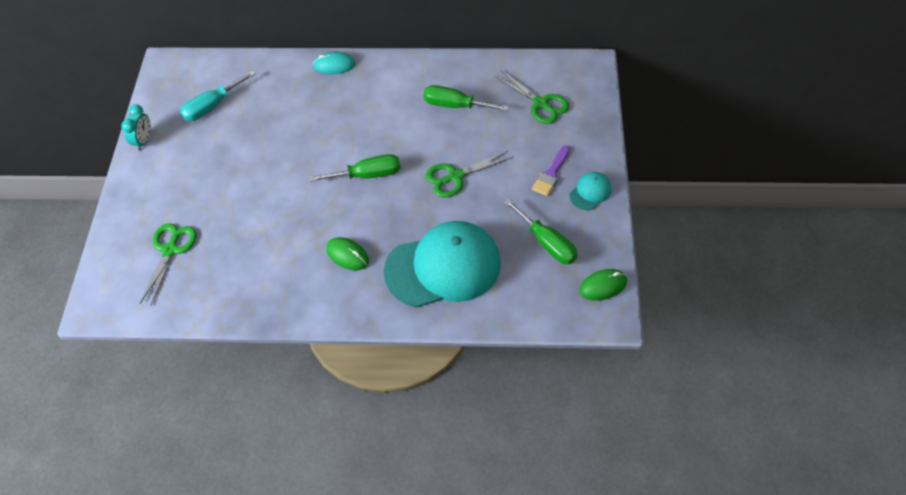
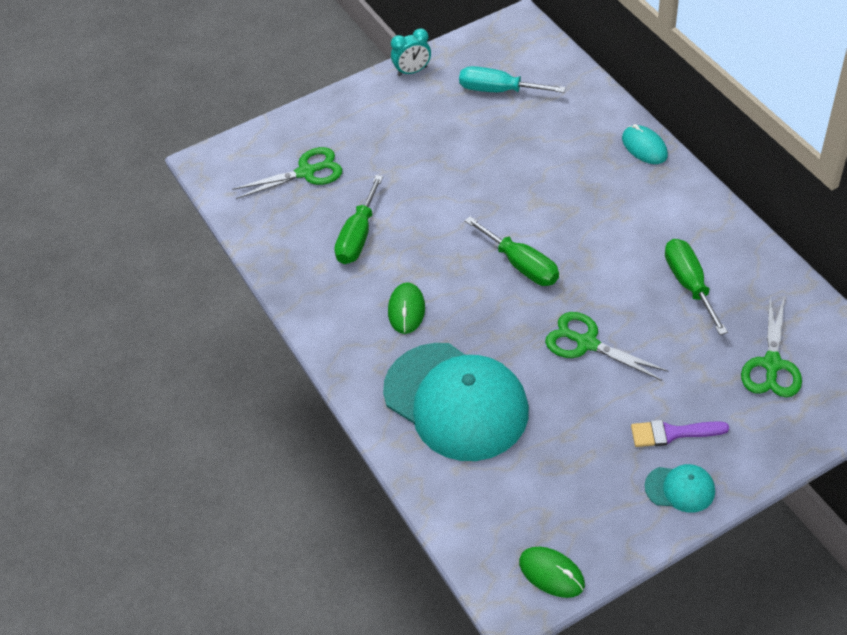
camera: 60 degrees right, 5 degrees down
green screwdriver [504,198,577,264] -> green screwdriver moved to [334,175,383,264]

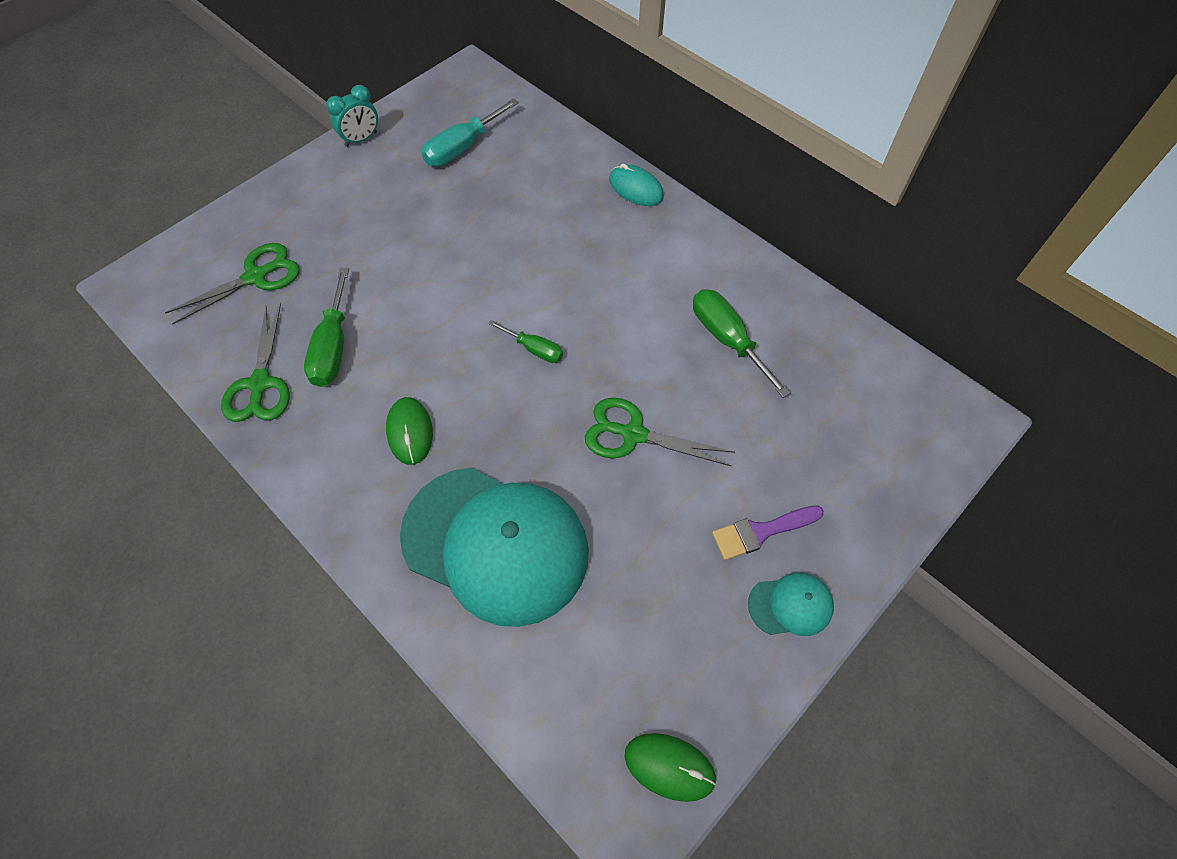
camera: 20 degrees left, 10 degrees up
turquoise screwdriver [459,66,566,93] -> turquoise screwdriver turned 45 degrees counterclockwise [421,98,519,166]
green screwdriver [465,216,559,286] -> green screwdriver [488,320,563,363], size x0.60
green scissors [741,298,802,397] -> green scissors moved to [221,303,290,422]

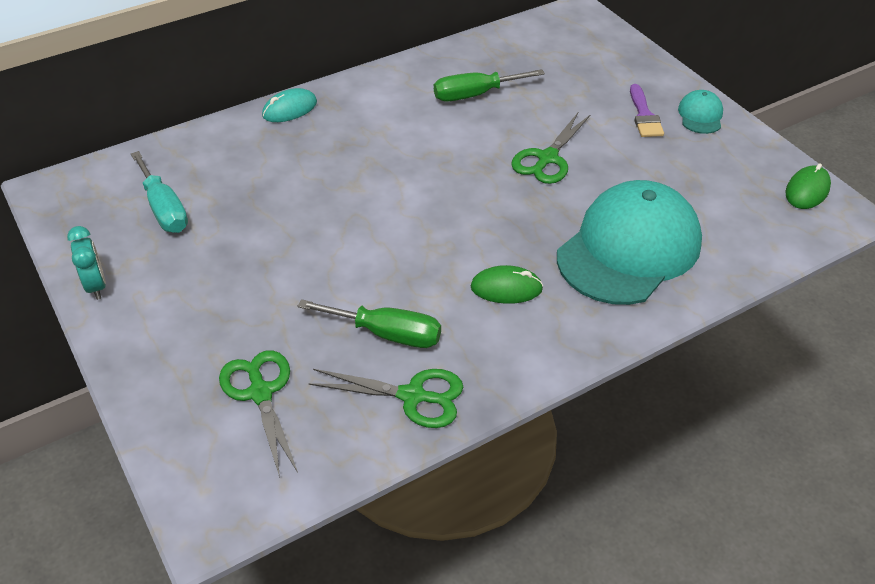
camera: 75 degrees left, 15 degrees down
green screwdriver [488,320,563,363] -> none

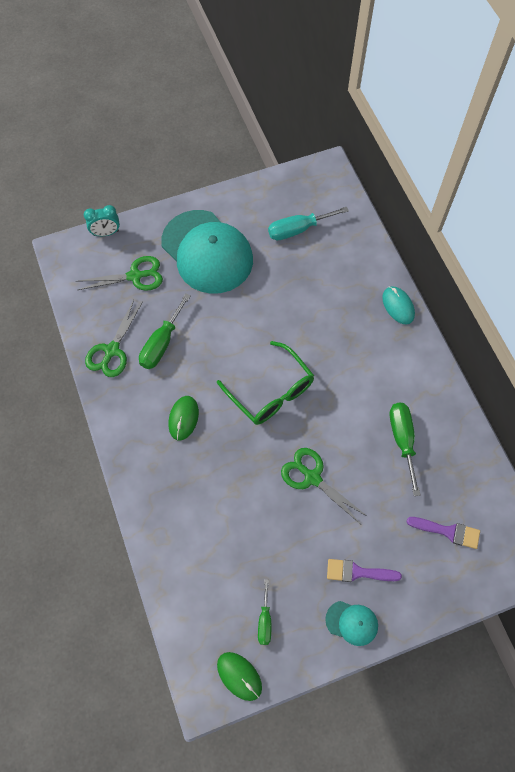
camera: 100 degrees right, 20 degrees up
turquoise clock [67,226,106,300] -> turquoise clock moved to [84,205,120,236]
turquoise cap [557,180,702,305] -> turquoise cap moved to [161,210,253,294]
none -> green glasses [217,341,314,425]
none -> green screwdriver [258,579,271,645]
none -> purple brush [407,517,480,549]

